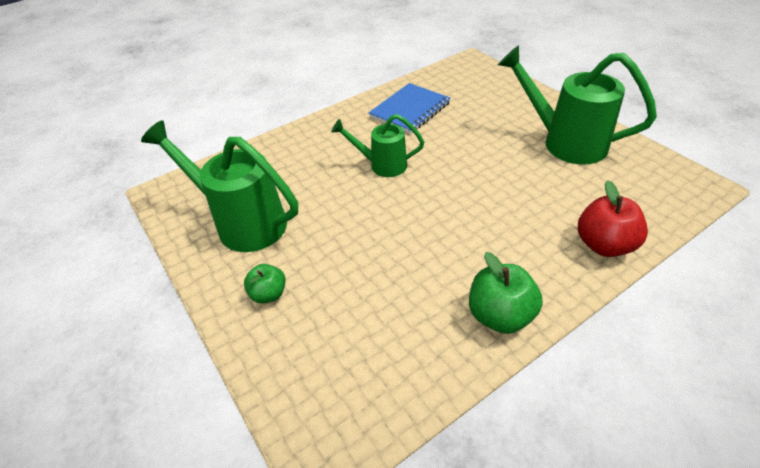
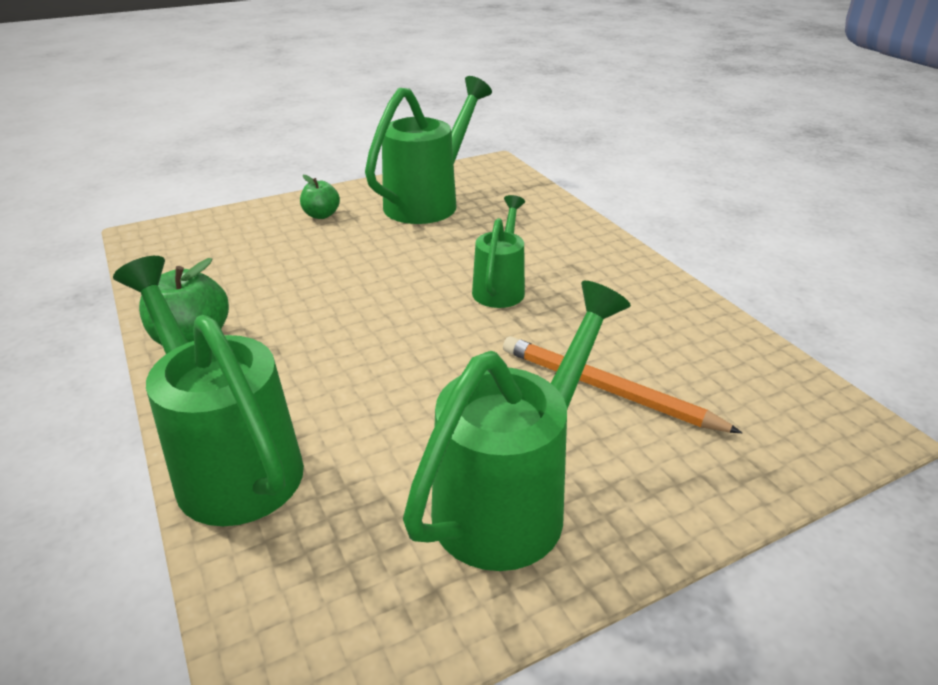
camera: 95 degrees right, 10 degrees down
blue notebook [369,83,451,134] -> none
red apple [578,180,648,257] -> green watering can [113,256,304,526]
none -> orange pencil [503,336,742,433]

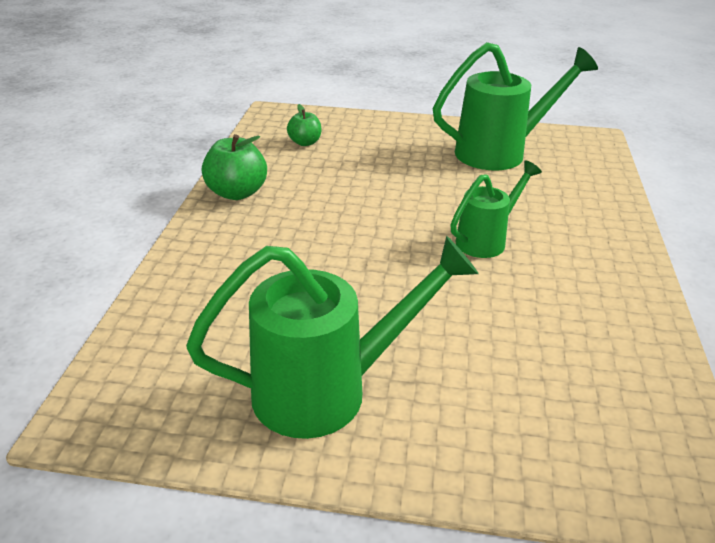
camera: 35 degrees right, 0 degrees up
green watering can [113,256,304,526] -> none
green apple [300,175,340,219] -> green apple moved to [287,104,322,146]
orange pencil [503,336,742,433] -> none

